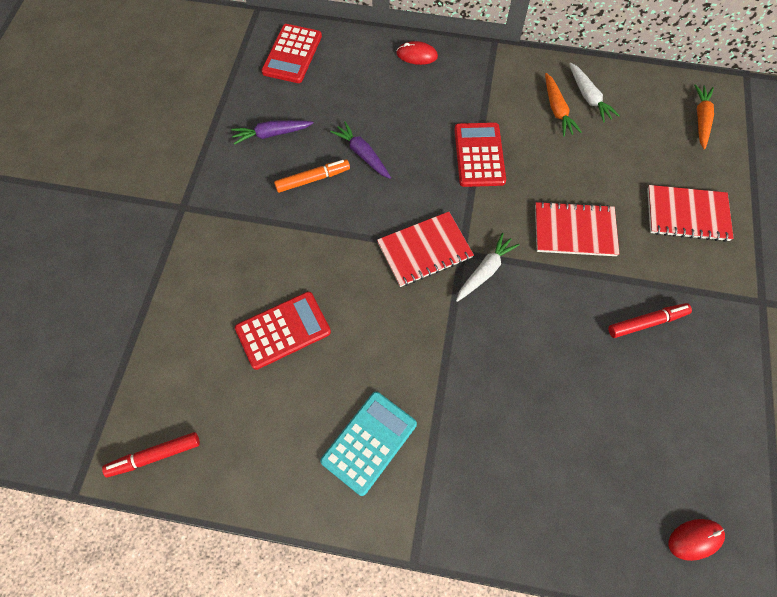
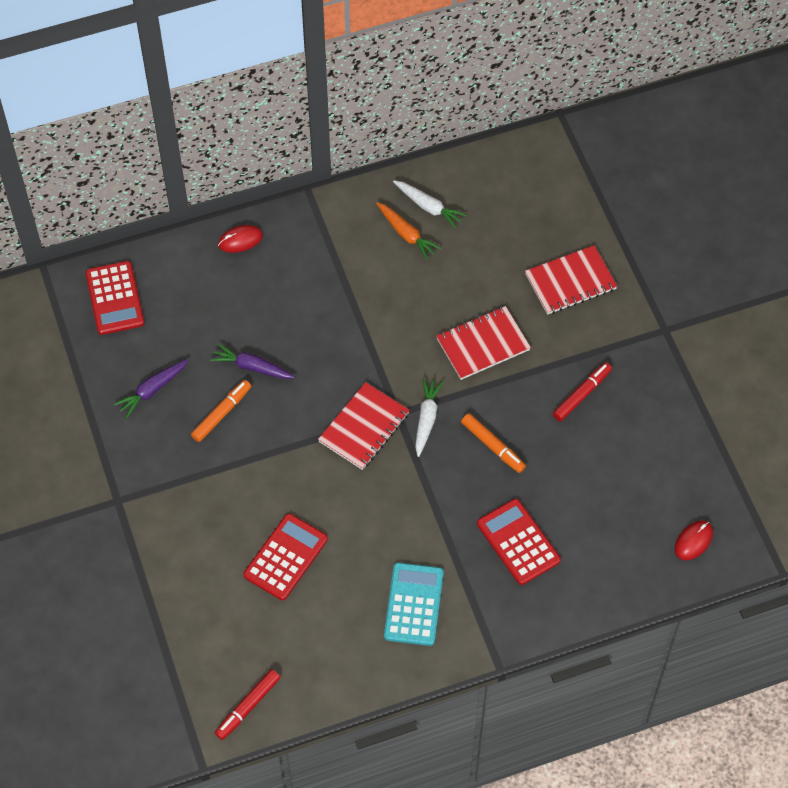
camera: 30 degrees left, 5 degrees down
red calculator [454,122,506,187] -> red calculator moved to [477,499,561,585]
orange carrot [694,84,714,149] -> none
none -> orange marker [461,413,526,473]

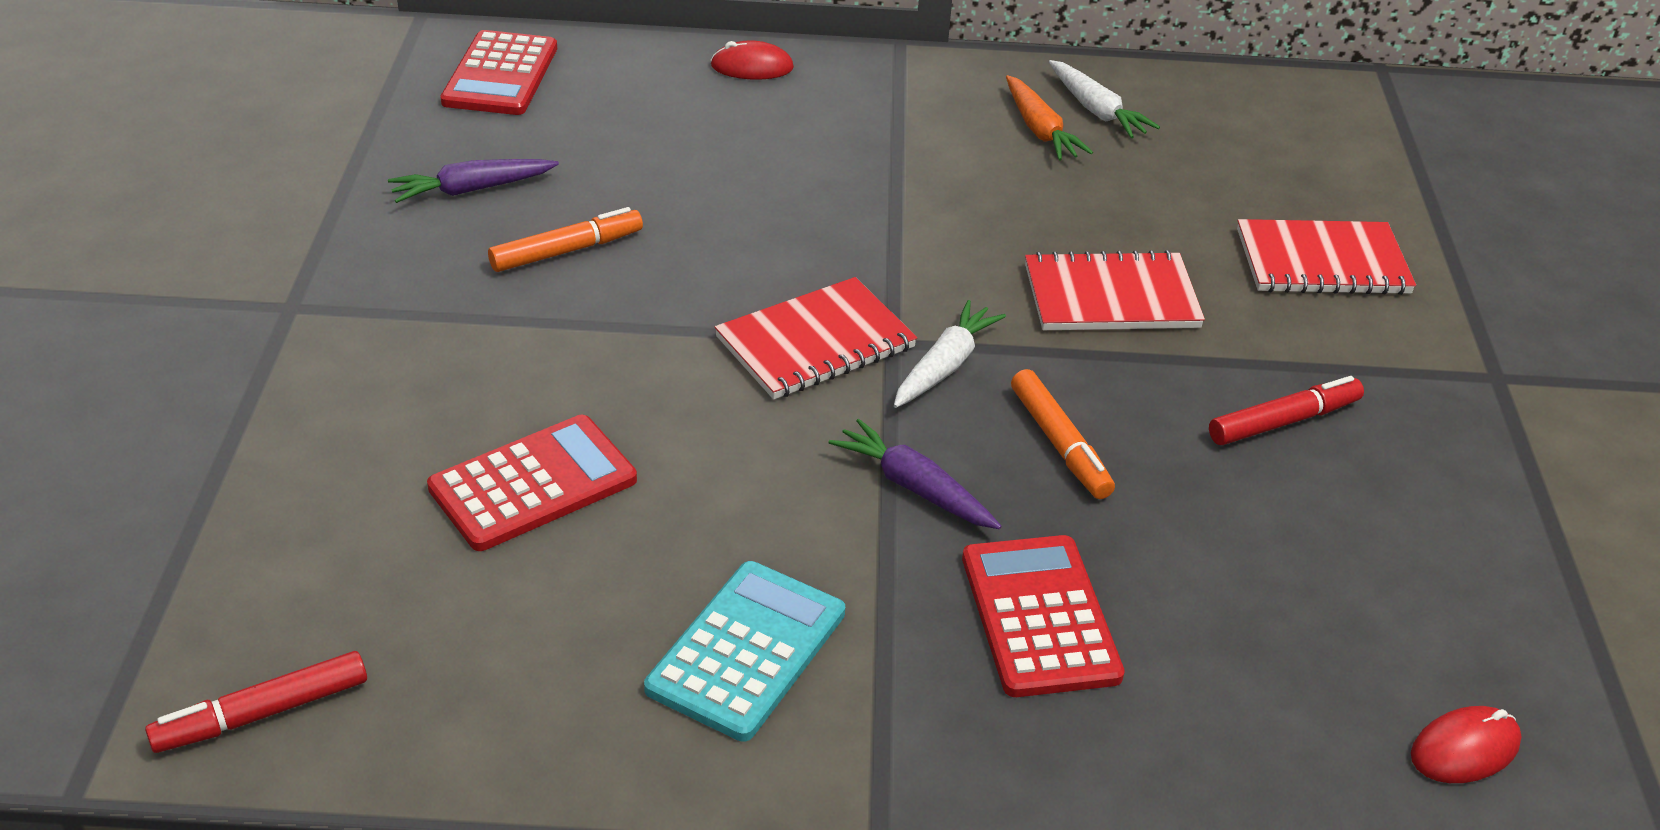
camera: 20 degrees right, 20 degrees down
purple carrot [210,344,295,379] -> purple carrot moved to [828,419,1002,529]

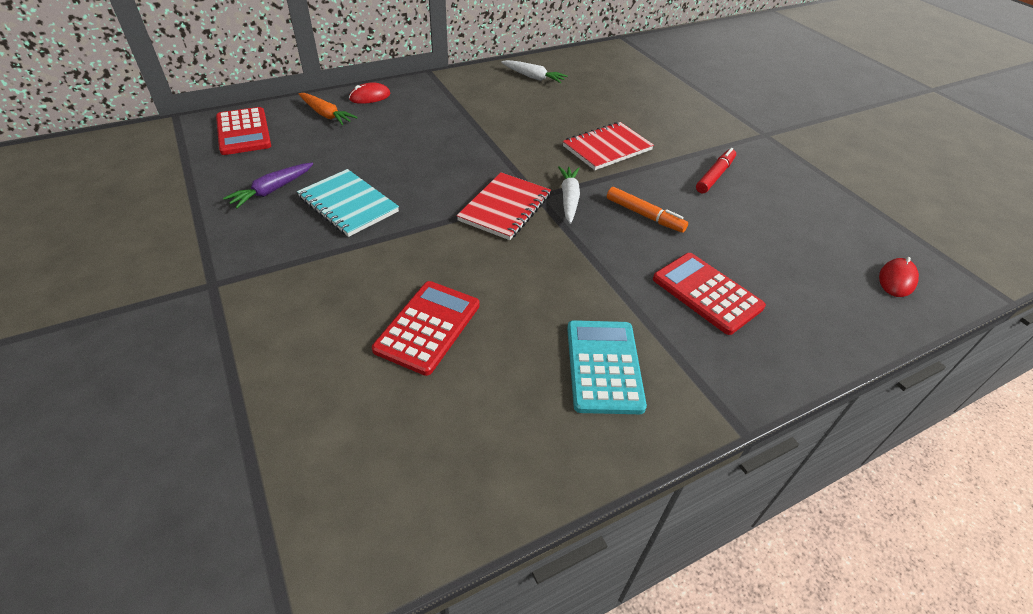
camera: 30 degrees left, 5 degrees up
red marker [145,651,367,753] -> none
orange marker [488,207,643,272] -> turquoise notebook [297,169,399,237]
purple carrot [828,419,1002,529] -> none
orange carrot [1006,75,1093,161] -> orange carrot moved to [298,93,358,125]
red notebook [1237,219,1416,295] -> none

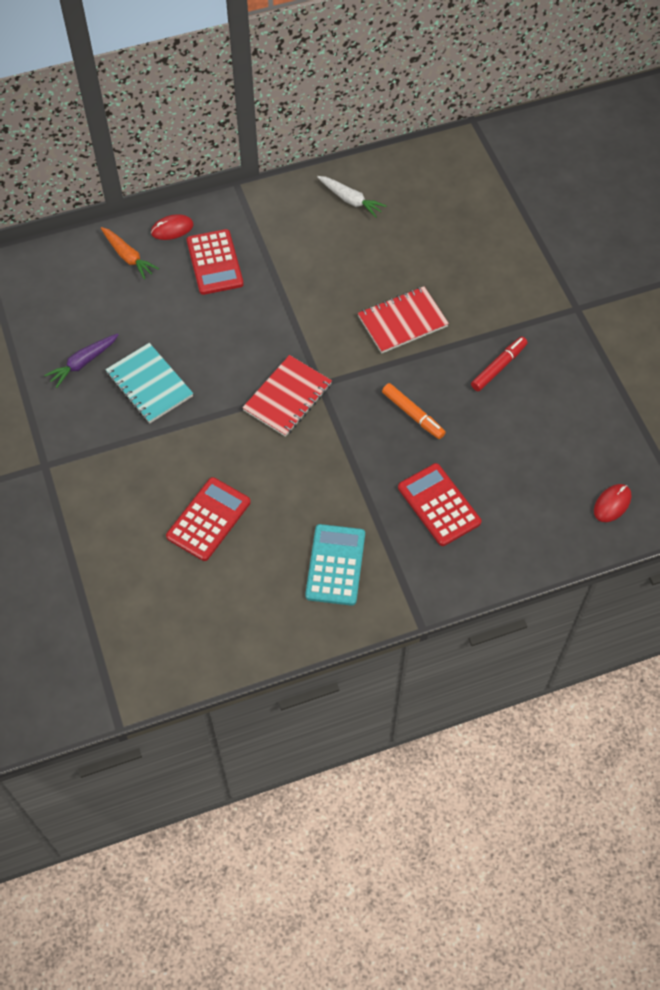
camera: 10 degrees right, 15 degrees up
red calculator [216,107,271,155] -> red calculator moved to [187,229,243,295]
white carrot [558,166,580,224] -> none

